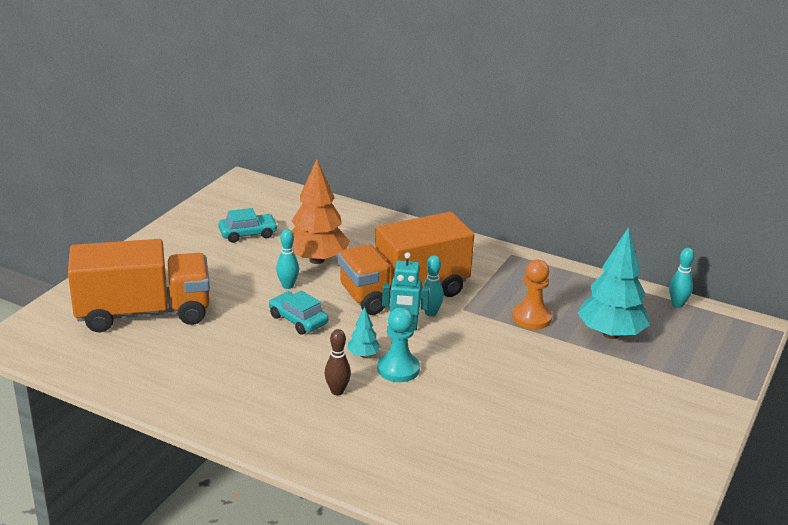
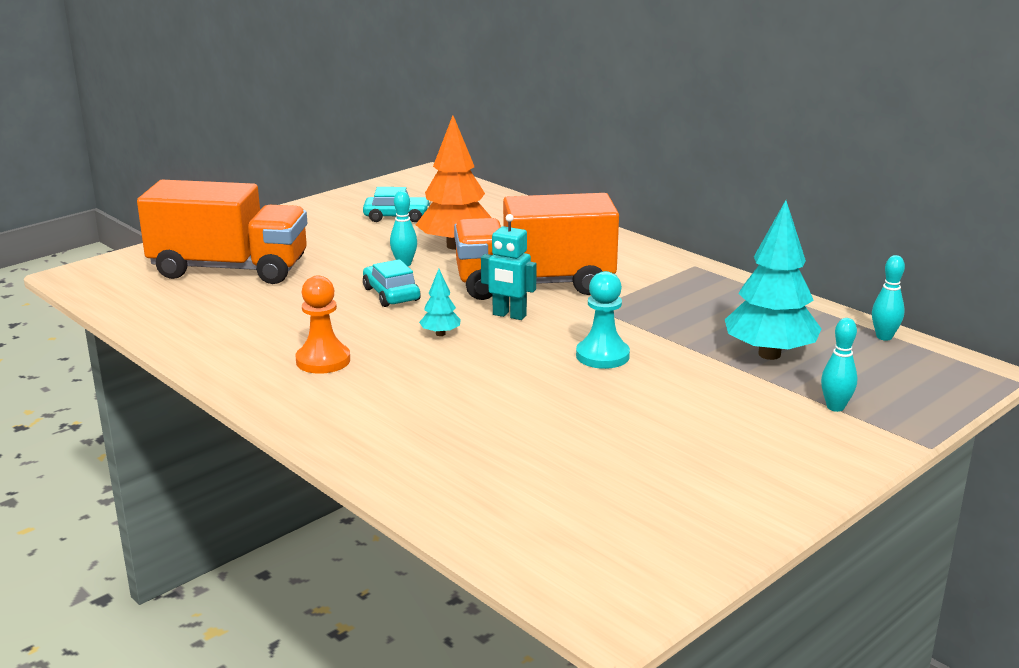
camera: 20 degrees right, 5 degrees down
brown bowling pin [324,329,351,395] -> none
turquoise pawn [378,308,420,382] -> turquoise pawn moved to [576,271,630,369]
turquoise bowling pin [421,255,444,317] -> turquoise bowling pin moved to [821,318,858,412]
orange pawn [512,260,552,329] -> orange pawn moved to [296,276,350,374]

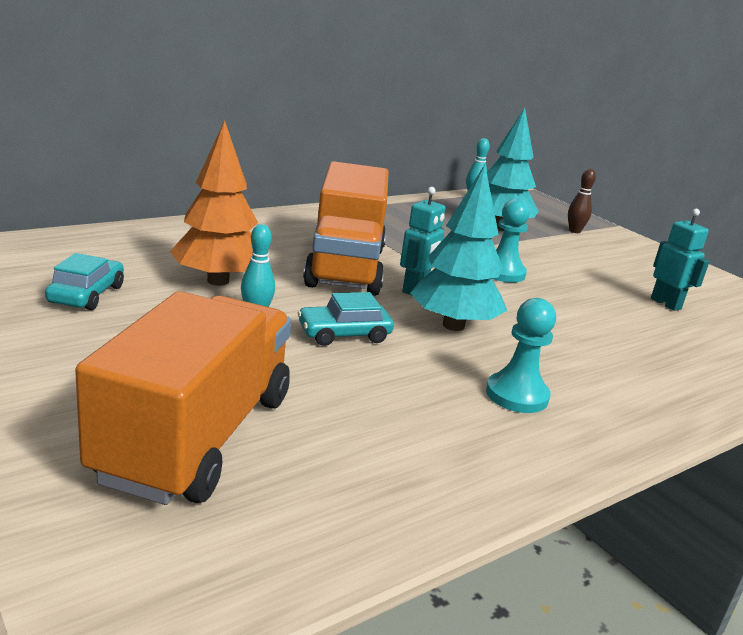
camera: 85 degrees left, 0 degrees up
orange pawn [296,276,350,374] -> turquoise pawn [486,298,556,413]
turquoise tree [419,269,461,336] -> turquoise tree [410,165,507,331], size x2.21
turquoise bowling pin [821,318,858,412] -> brown bowling pin [568,169,596,233]
none -> turquoise robot [651,209,710,311]

